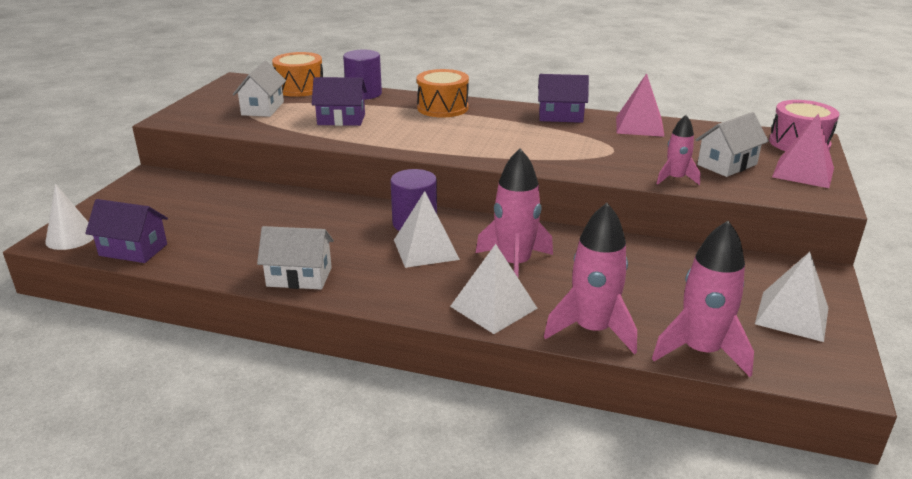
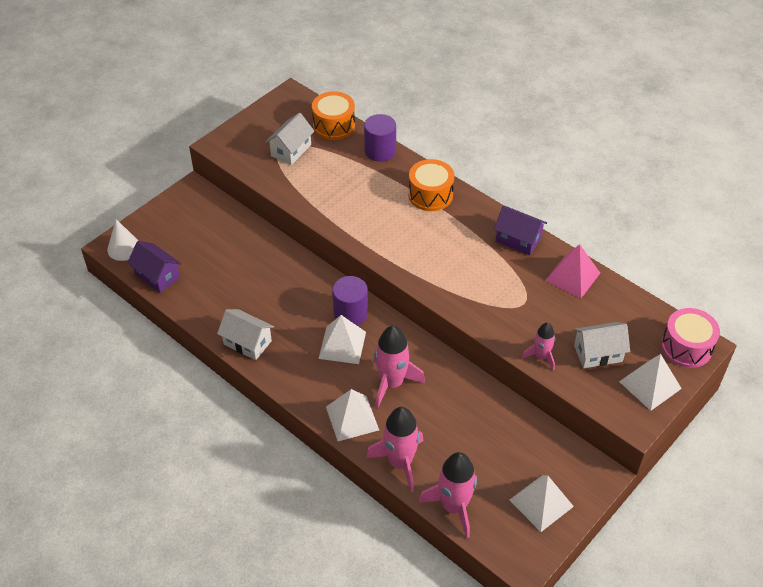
camera: 25 degrees right, 20 degrees up
purple house [312,77,367,126] -> none
pink pyramid [772,113,834,188] -> white pyramid [619,354,682,411]

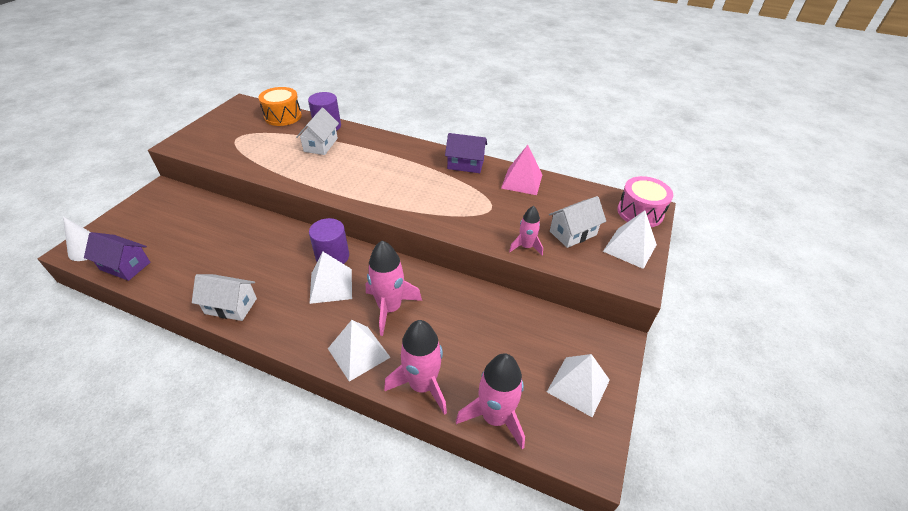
camera: 20 degrees left, 5 degrees down
white house [265,113,314,165] -> white house moved to [296,108,339,155]
orange drum [408,159,455,211] -> none

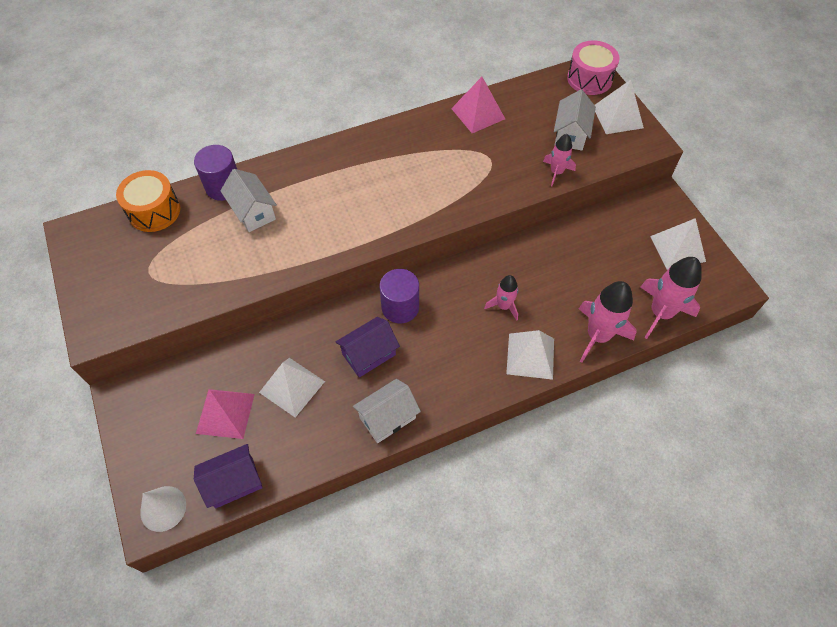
camera: 45 degrees left, 15 degrees up
white pyramid [309,252,352,304] -> white pyramid moved to [259,358,325,418]
pink rocket [366,241,422,336] -> pink rocket [484,275,518,321], size x0.58
purple house [445,133,487,173] -> purple house moved to [336,317,400,378]
none -> pink pyramid [196,389,255,439]

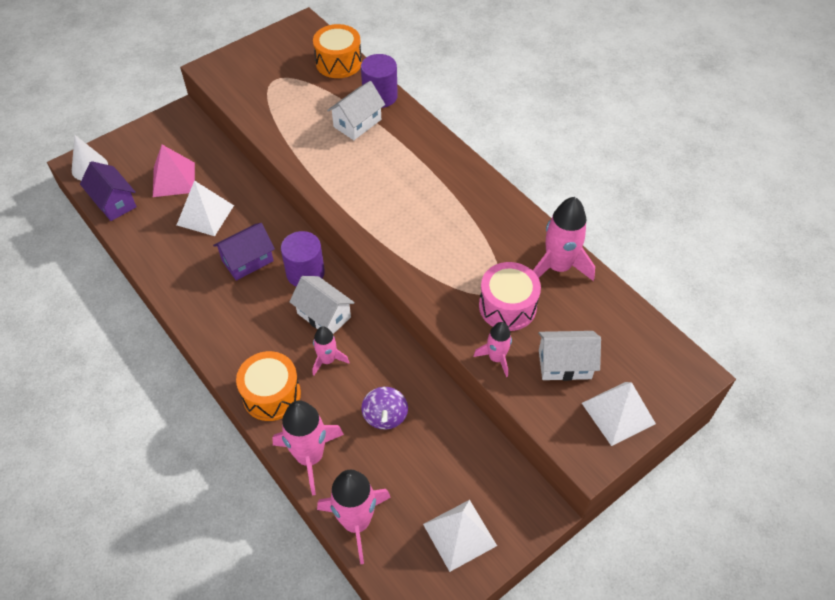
camera: 75 degrees right, 5 degrees down
purple house [336,317,400,378] -> purple house turned 75 degrees counterclockwise [213,223,275,281]
white house [353,379,421,443] -> white house moved to [289,276,355,334]
pink pyramid [451,77,505,133] -> pink rocket [533,197,595,281]
white pyramid [506,330,554,380] -> orange drum [236,351,301,421]
pink drum [567,41,620,95] -> pink drum moved to [479,262,541,331]
none -> purple spinning top [361,387,408,430]

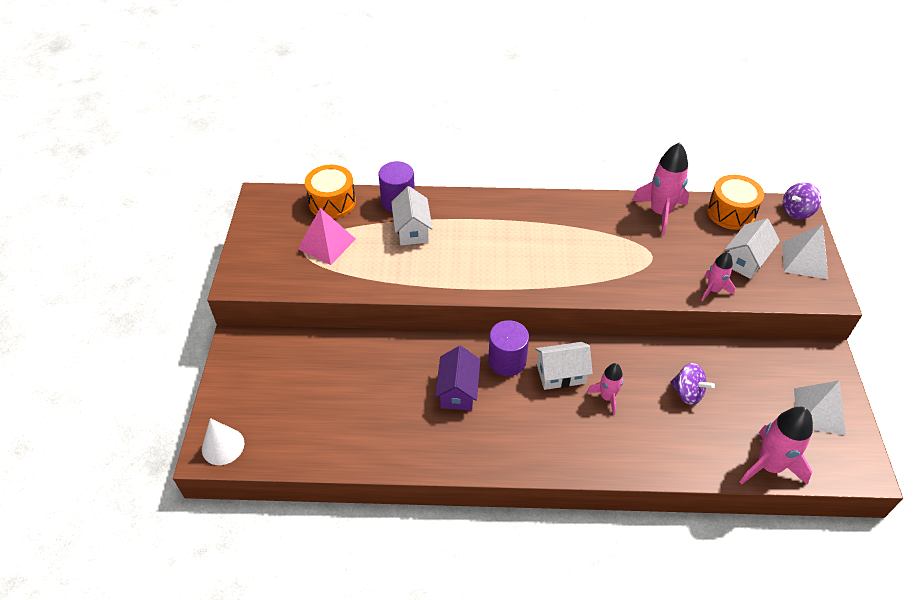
camera: 50 degrees left, 5 degrees down
purple house [80,161,137,221] -> none
pink pyramid [153,145,195,197] -> pink pyramid moved to [298,208,356,265]
white pyramid [177,180,234,236] -> none
orange drum [236,351,301,421] -> orange drum moved to [707,175,764,230]
pink rocket [272,400,344,496] -> none
pink drum [479,262,541,331] -> none
none -> purple spinning top [783,182,821,219]

